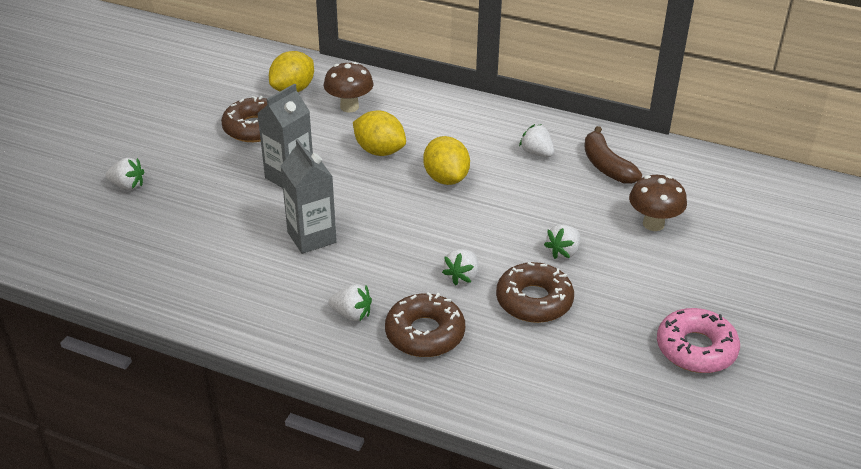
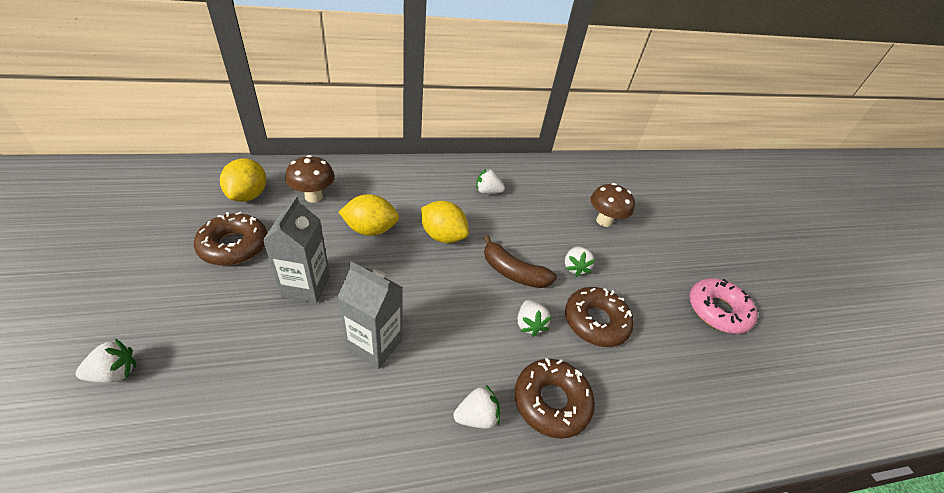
camera: 40 degrees left, 5 degrees up
brown banana [584,126,642,184] -> brown banana moved to [484,235,557,288]

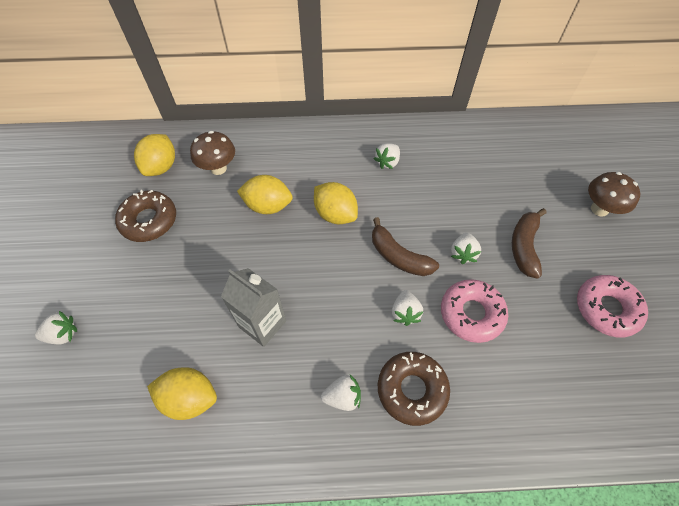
camera: 15 degrees right, 15 degrees up
grey carton [263,196,330,303] -> none
white strawberry [476,168,505,194] -> white strawberry turned 75 degrees counterclockwise [374,143,400,169]
brown donut [565,287,634,347] -> pink donut [441,279,508,343]
brown mushroom [590,183,635,227] -> brown mushroom moved to [588,172,640,217]
none -> yellow lemon [147,367,217,420]
none -> brown banana [512,208,546,279]

